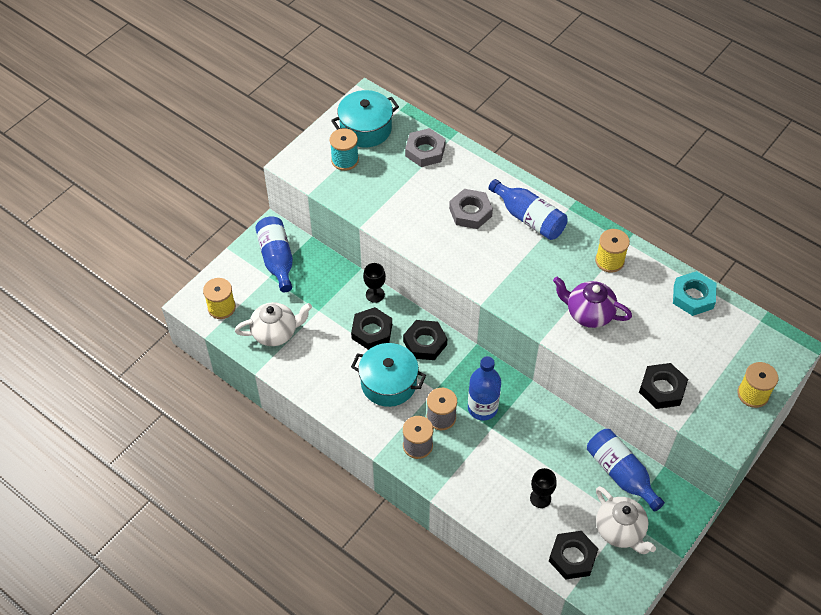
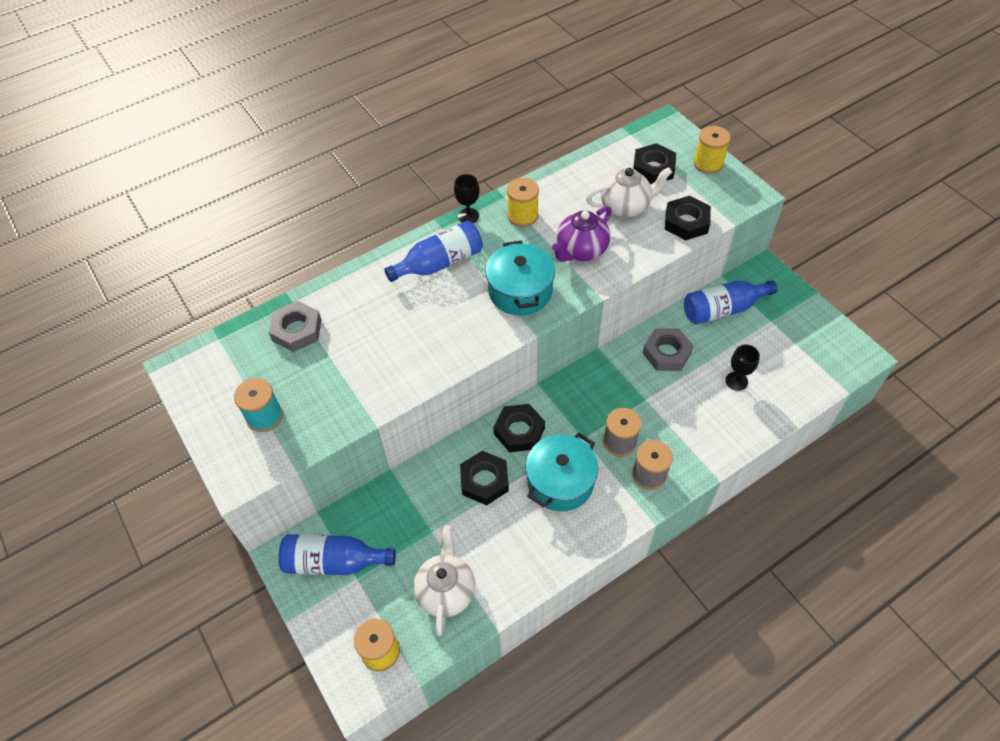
camera: 70 degrees left, 0 degrees up
turquoise pot [331,90,399,147] -> turquoise pot moved to [485,240,555,315]
black goblet [363,263,386,303] -> black goblet moved to [454,174,479,223]
grey nut [449,189,493,229] -> grey nut moved to [643,328,693,371]
blue bottle [468,356,501,420] -> none
black nut [549,531,598,580] -> black nut moved to [633,143,676,184]
white teapot [596,486,656,554] -> white teapot moved to [586,167,672,217]
turquoise nut [673,271,717,316] -> none

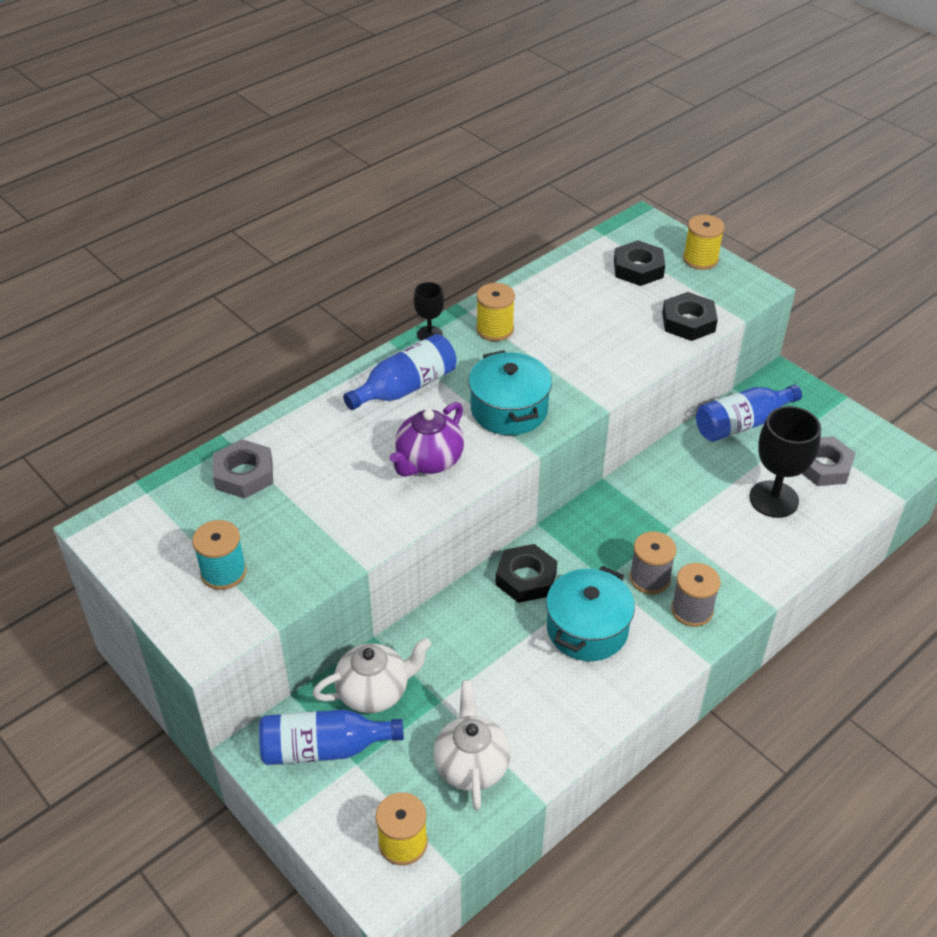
camera: 10 degrees left, 10 degrees down
black nut [460,451,509,505] -> none
purple teapot [552,206,612,262] -> purple teapot moved to [390,402,464,477]
white teapot [586,167,672,217] -> white teapot moved to [312,638,432,713]
grey nut [643,328,693,371] -> grey nut moved to [802,436,856,486]
black goblet [726,345,760,391] -> black goblet [749,406,821,518], size x1.83

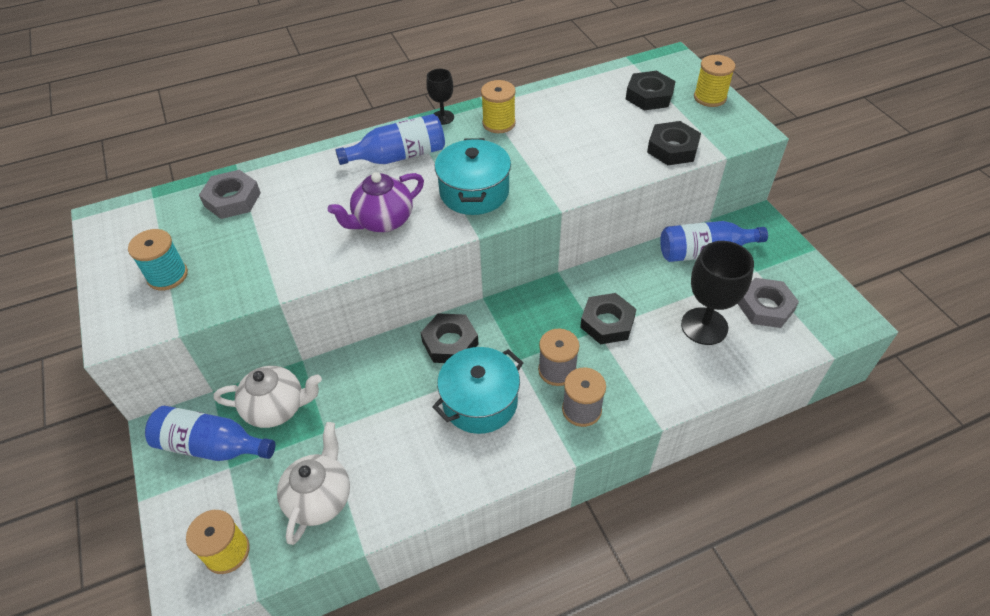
camera: 20 degrees right, 5 degrees up
none -> black nut [580,293,636,344]

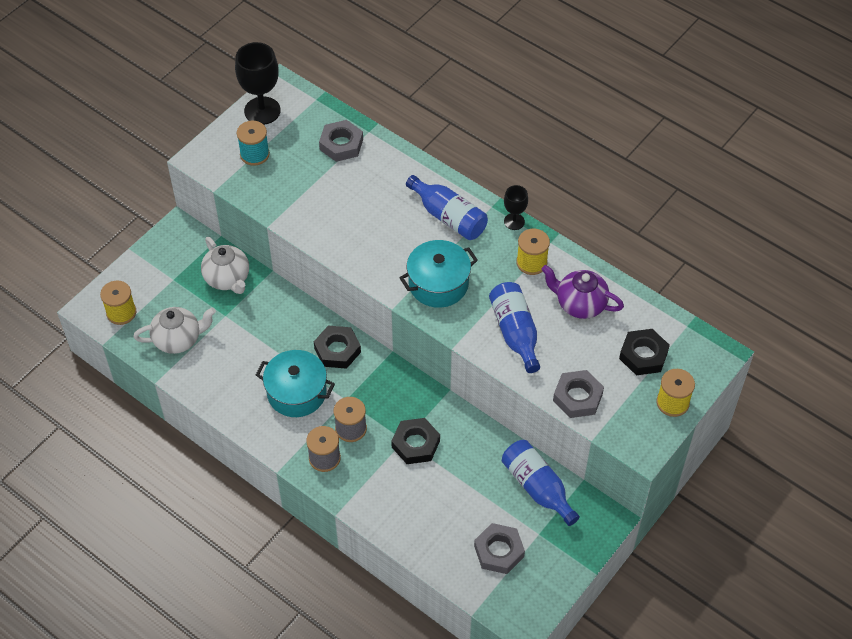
camera: 60 degrees right, 5 degrees up
blue bottle [145,406,275,461] -> blue bottle moved to [489,282,540,373]
purple teapot [328,172,424,232] -> purple teapot moved to [542,265,624,319]
black nut [647,121,701,165] -> grey nut [553,370,604,418]
black goblet [681,241,754,345] -> black goblet moved to [235,42,281,125]

